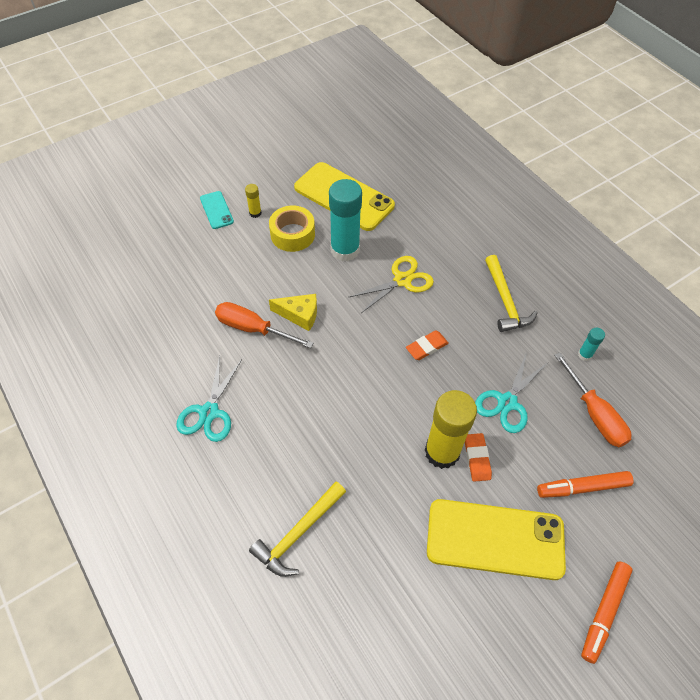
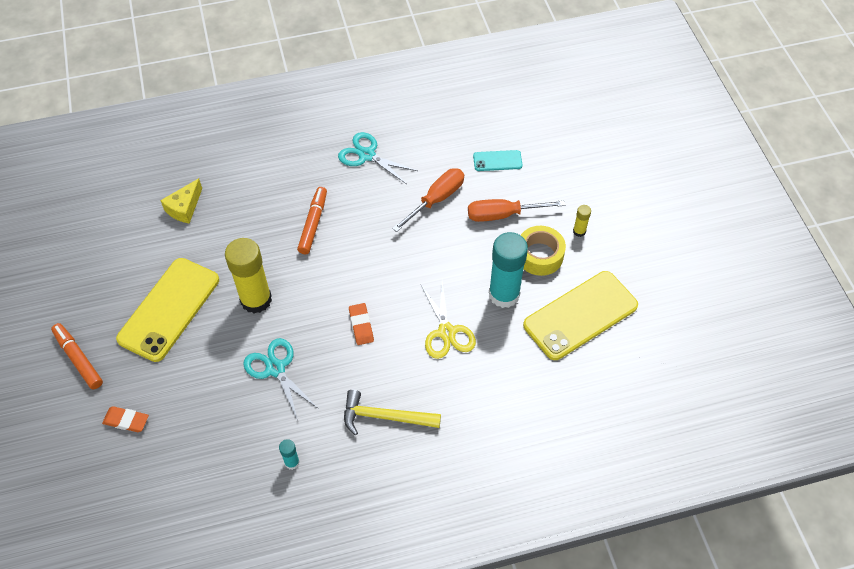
camera: 110 degrees right, 0 degrees up
turquoise phone [200,191,234,229] -> turquoise phone moved to [473,150,522,171]
yellow hammer [249,482,346,577] -> none
yellow cheese [269,294,317,331] -> yellow cheese moved to [160,178,202,224]
orange eraser [465,433,492,482] -> orange eraser moved to [102,406,149,432]
orange marker [537,471,634,498] -> orange marker moved to [297,187,327,254]
orange screwdriver [554,352,632,447] -> orange screwdriver moved to [468,199,565,222]

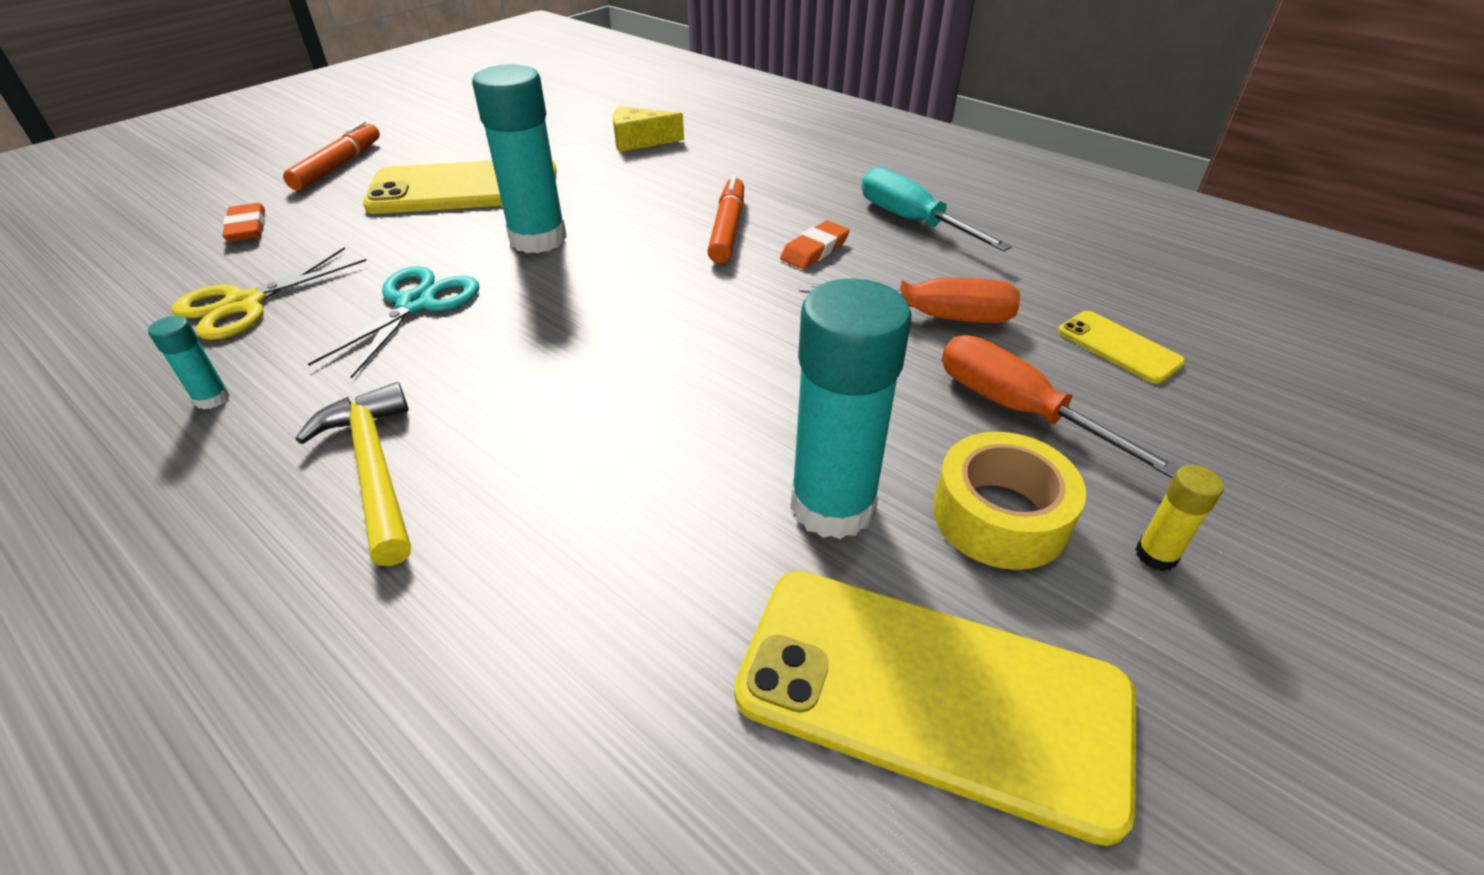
camera: 55 degrees right, 15 degrees down
yellow glue stick [225,238,272,313] -> turquoise glue stick [472,64,567,253]
orange marker [297,187,327,254] -> orange marker turned 60 degrees counterclockwise [707,175,744,263]
turquoise scissors [338,132,418,184] -> turquoise screwdriver [862,167,1012,251]
orange eraser [349,303,374,345] -> orange eraser moved to [780,221,850,269]
yellow scissors [421,281,476,359] -> yellow scissors moved to [172,247,367,340]
turquoise phone [473,150,522,171] -> yellow phone [1058,311,1185,384]

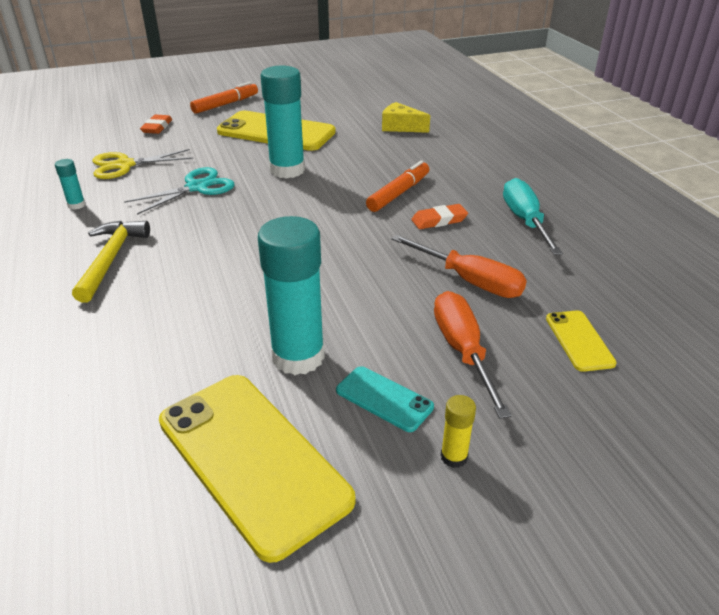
camera: 30 degrees right, 5 degrees down
yellow tape [933,432,1086,570] -> turquoise phone [336,366,434,432]

